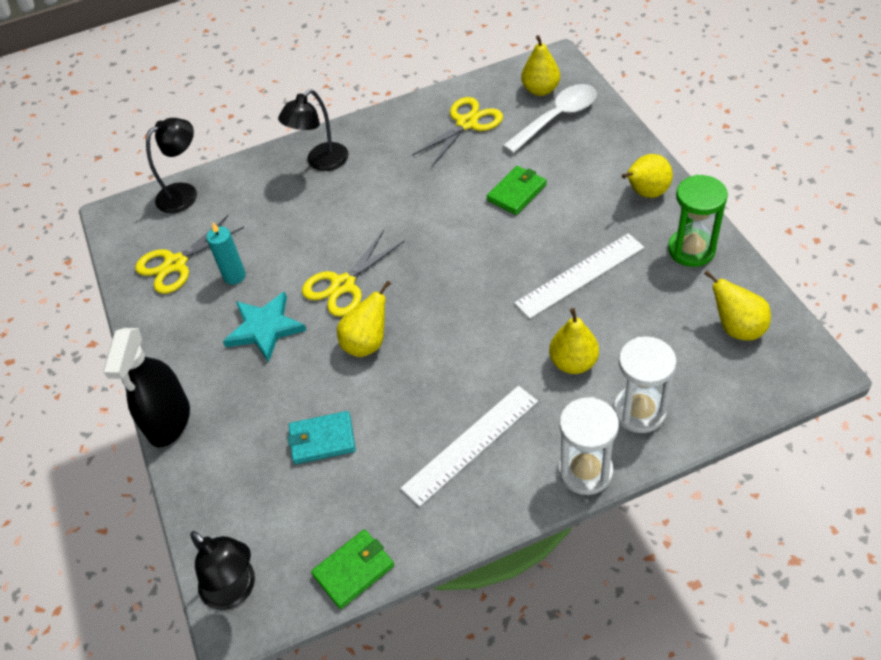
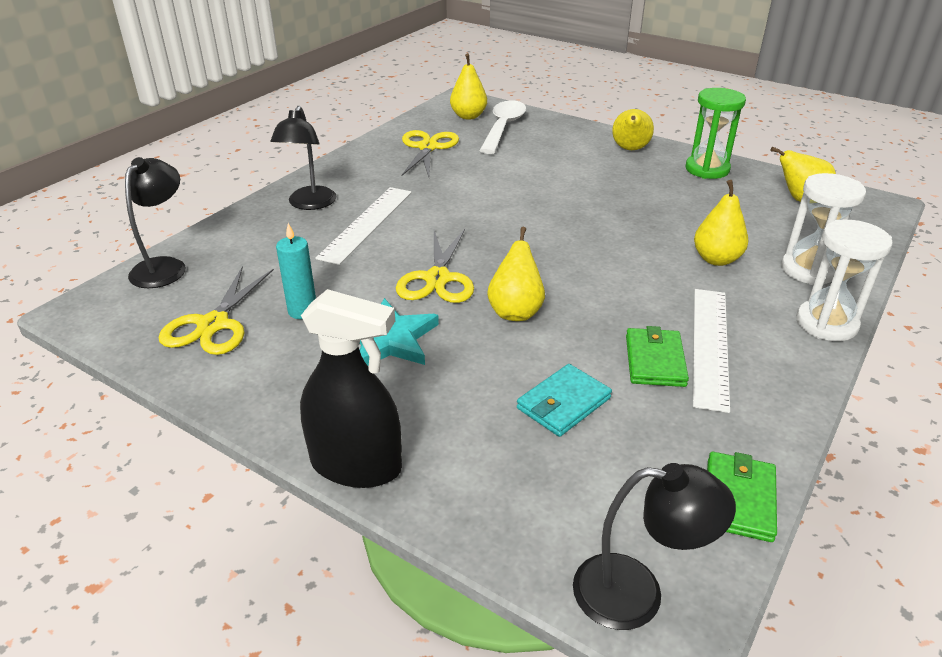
camera: 40 degrees left, 15 degrees down
black spray bottle [103,328,190,448] -> black spray bottle turned 45 degrees counterclockwise [300,289,402,488]
green wallet [487,166,547,215] -> green wallet moved to [626,326,689,387]
white ruler [514,233,645,319] -> white ruler moved to [315,187,412,265]

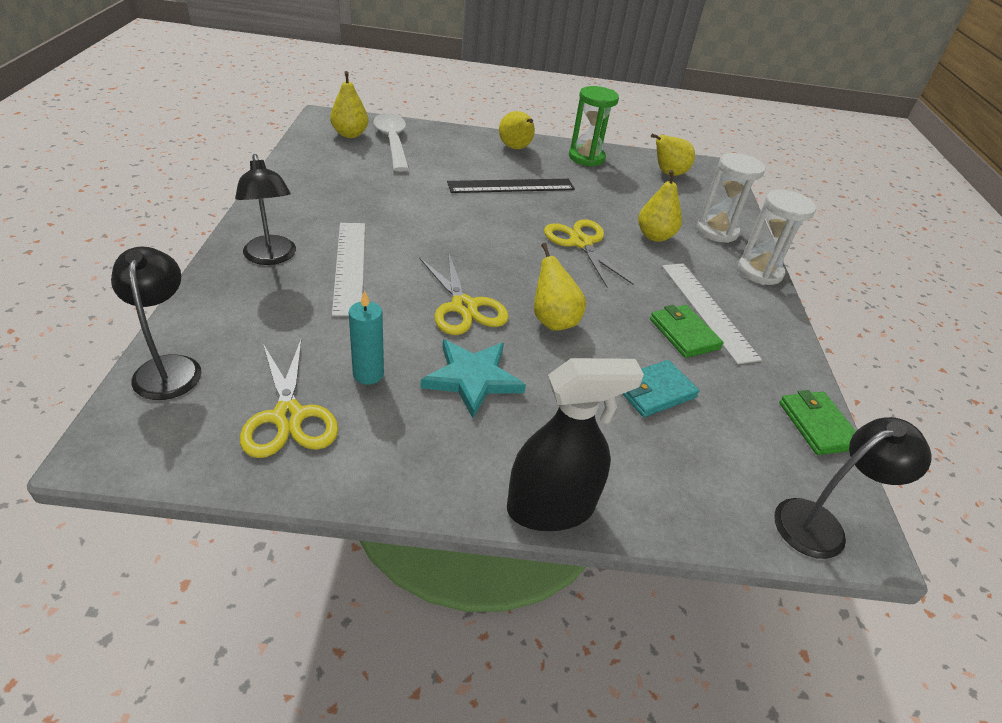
camera: 35 degrees left, 5 degrees up
yellow scissors [401,130,459,177] -> yellow scissors moved to [544,219,633,287]
turquoise wallet [517,364,612,437] -> turquoise wallet turned 45 degrees clockwise [623,360,699,417]
none -> black ruler [447,179,575,193]

